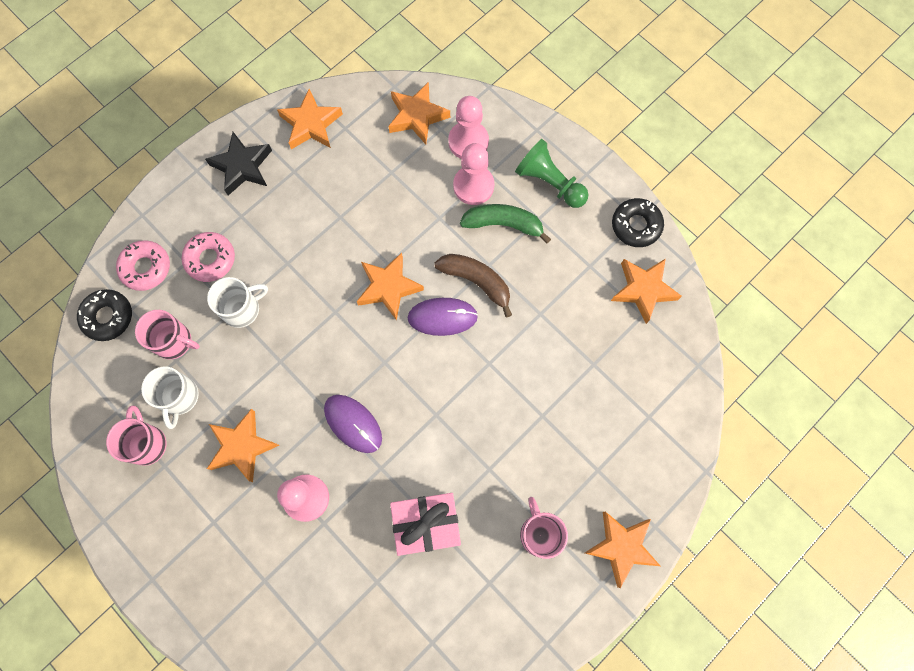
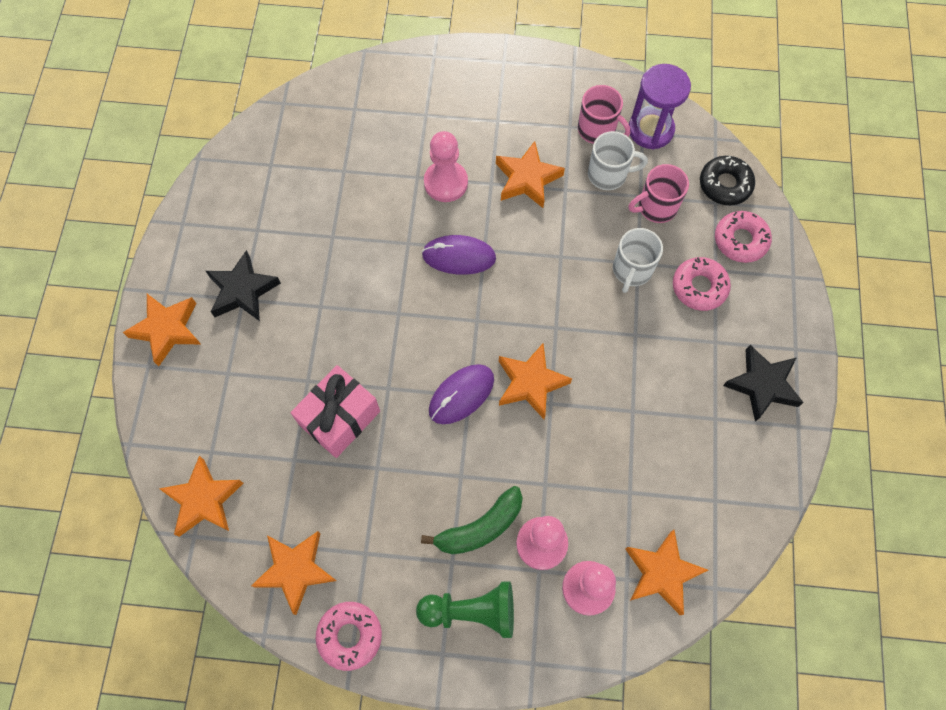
camera: 140 degrees right, 5 degrees down
white mug [141,366,199,429] -> white mug turned 135 degrees clockwise [588,131,648,190]
orange star [277,89,343,149] -> orange star moved to [159,456,243,537]
pink gift [390,493,461,556] -> pink gift moved to [291,365,380,458]
brown banana [434,254,512,317] -> none
pink mug [520,497,568,559] -> black star [206,250,281,321]
black donut [612,198,664,247] -> pink donut [315,602,382,671]
none -> purple hourglass [629,64,691,150]

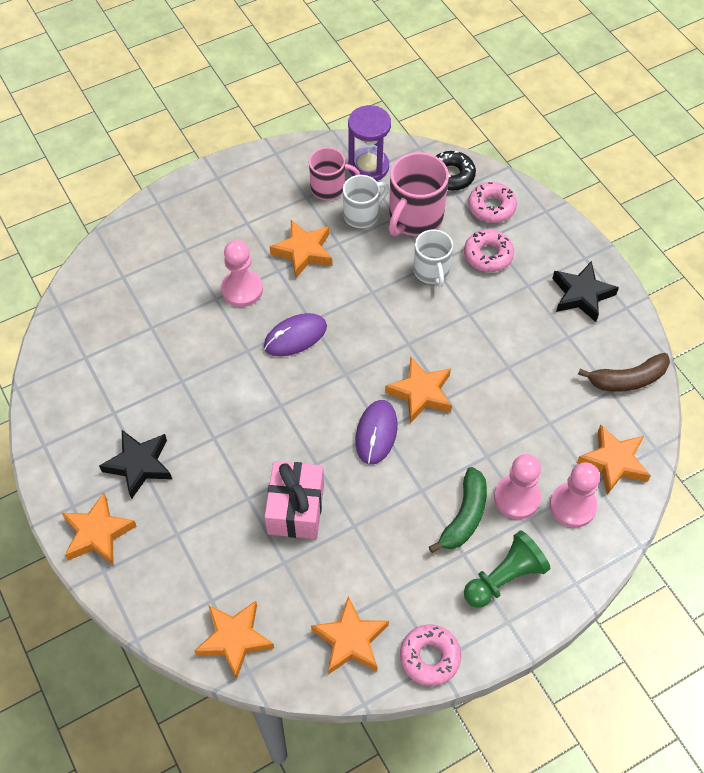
camera: 35 degrees left, 10 degrees down
pink mug [629,164,689,223] -> pink mug [389,152,449,236], size x1.55
none -> brown banana [578,353,670,392]

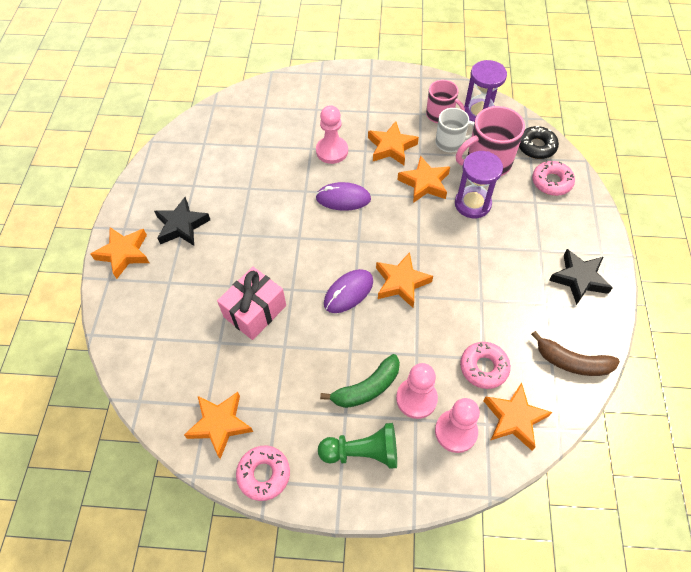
camera: 35 degrees right, 0 degrees up
orange star [195,601,274,680] -> orange star moved to [397,155,450,203]
white mug [413,229,453,287] -> purple hourglass [455,151,503,218]
pink donut [464,229,514,272] -> pink donut moved to [460,342,511,389]

